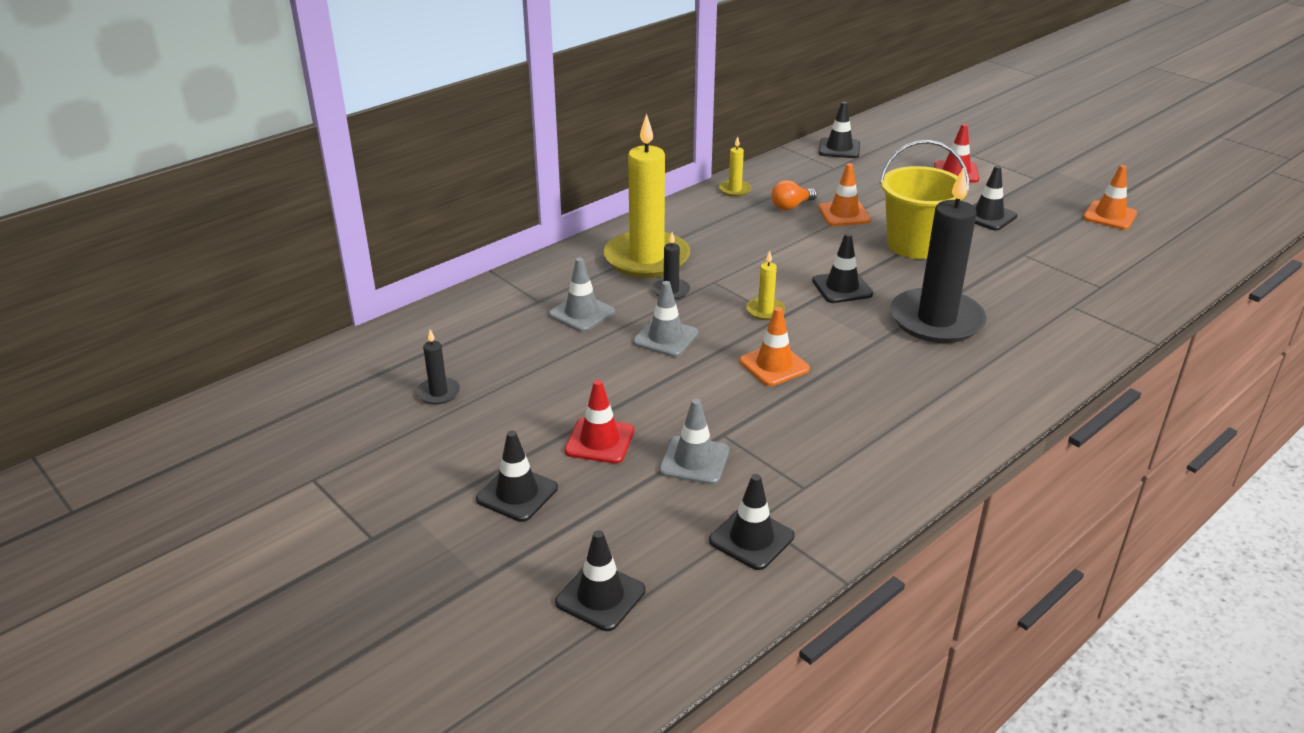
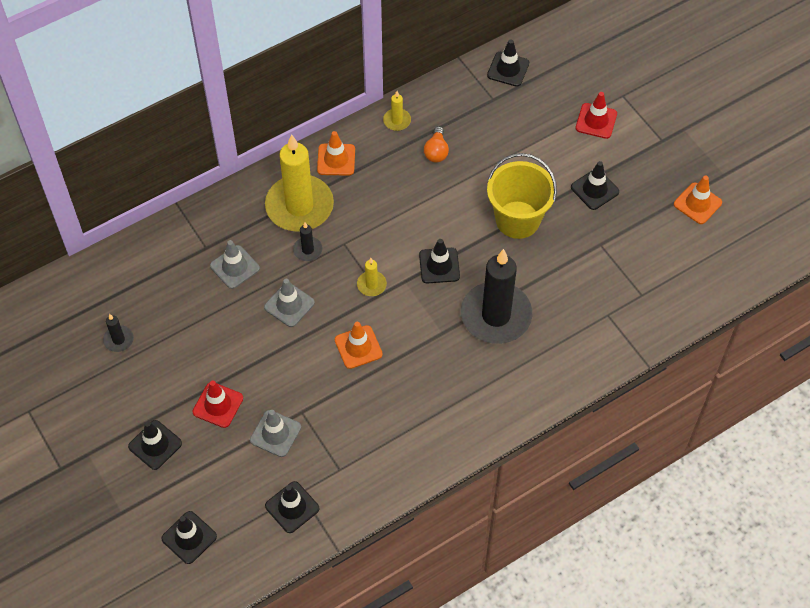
camera: 10 degrees right, 25 degrees up
orange light bulb [771,180,817,210] -> orange light bulb turned 60 degrees counterclockwise [424,126,449,163]
orange traffic cone [818,163,871,226] -> orange traffic cone moved to [317,131,355,176]

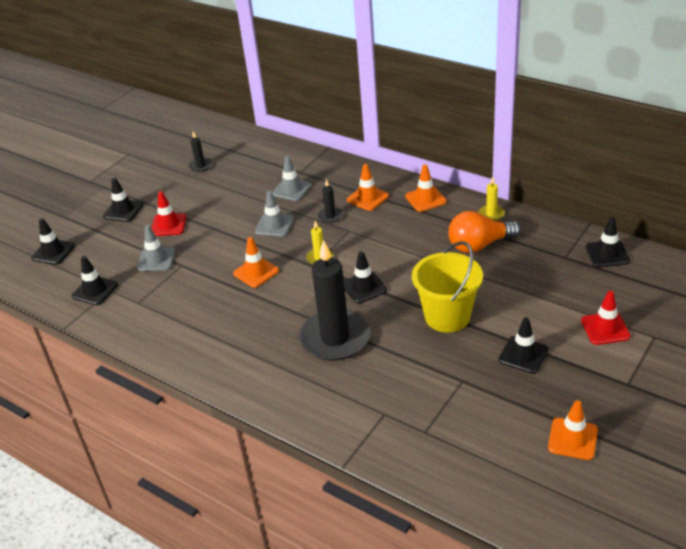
camera: 70 degrees right, 20 degrees down
yellow candle [265,134,334,232] -> orange traffic cone [347,164,389,211]
orange light bulb [424,126,449,163] -> orange light bulb [448,211,521,253], size x1.73

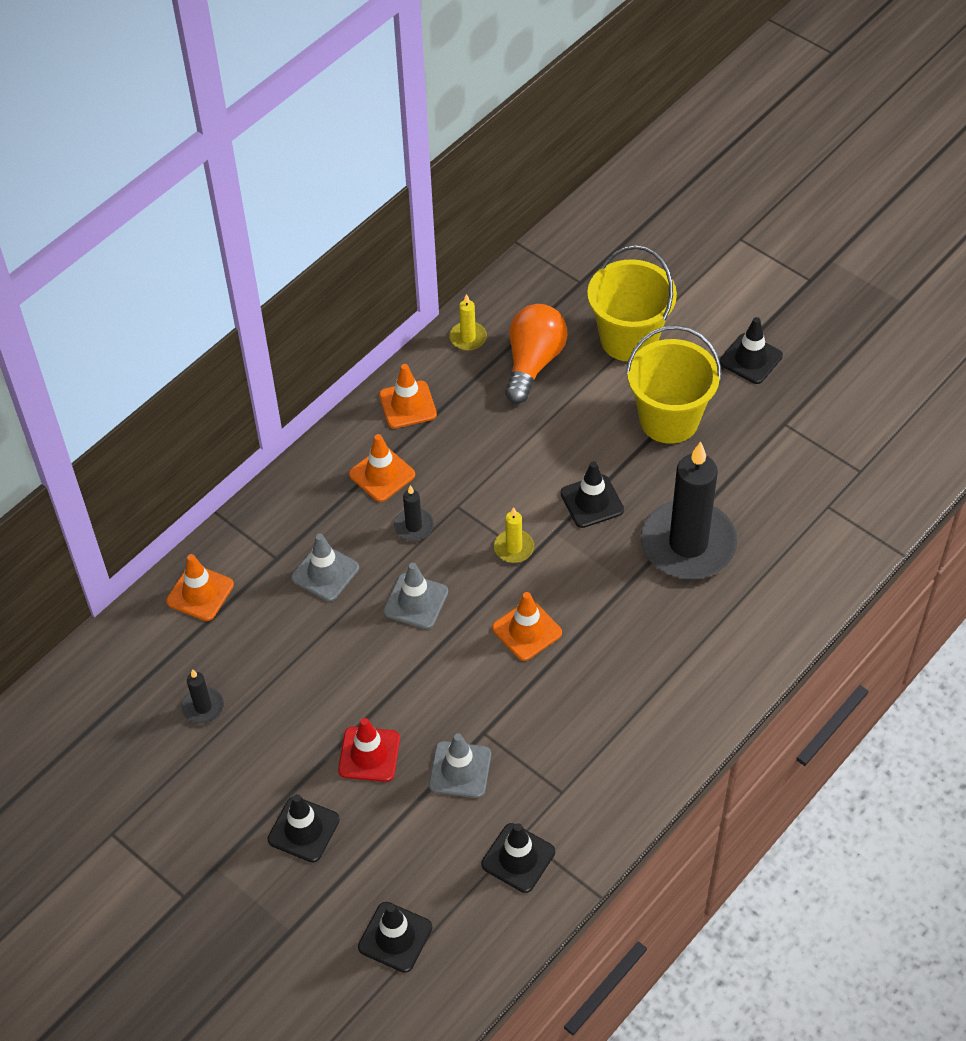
camera: 85 degrees left, 15 degrees up
orange light bulb [448,211,521,253] -> orange light bulb turned 150 degrees counterclockwise [505,304,567,404]
orange traffic cone [548,400,598,460] -> orange traffic cone moved to [166,554,234,621]
red traffic cone [581,291,631,345] -> none
black traffic cone [586,217,630,267] -> none
none -> yellow bucket [587,245,677,362]

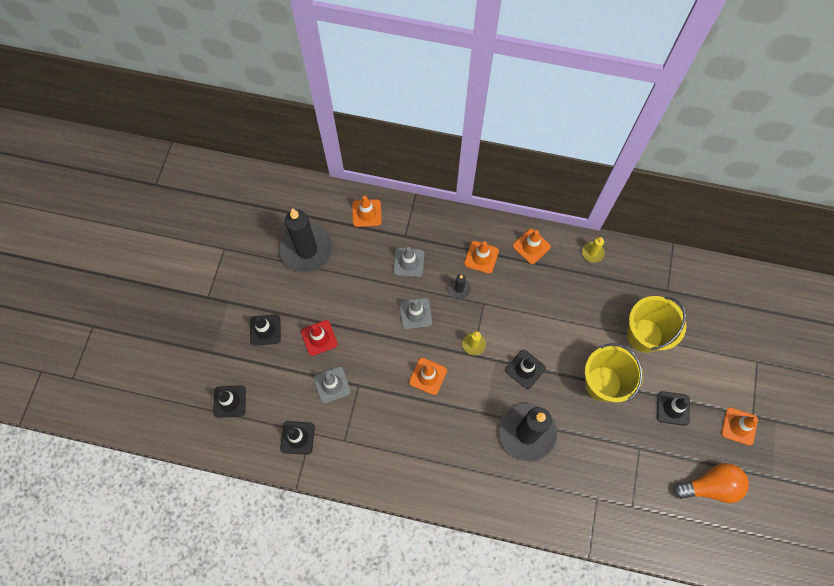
camera: 60 degrees right, 15 degrees up
black candle [181,669,224,724] -> black candle [279,208,333,273], size x2.37
orange light bulb [505,304,567,404] -> orange light bulb moved to [673,463,749,503]
none -> orange traffic cone [721,408,758,446]

